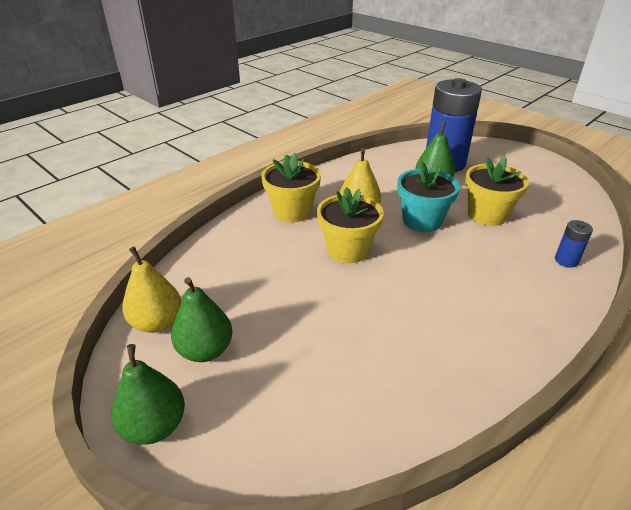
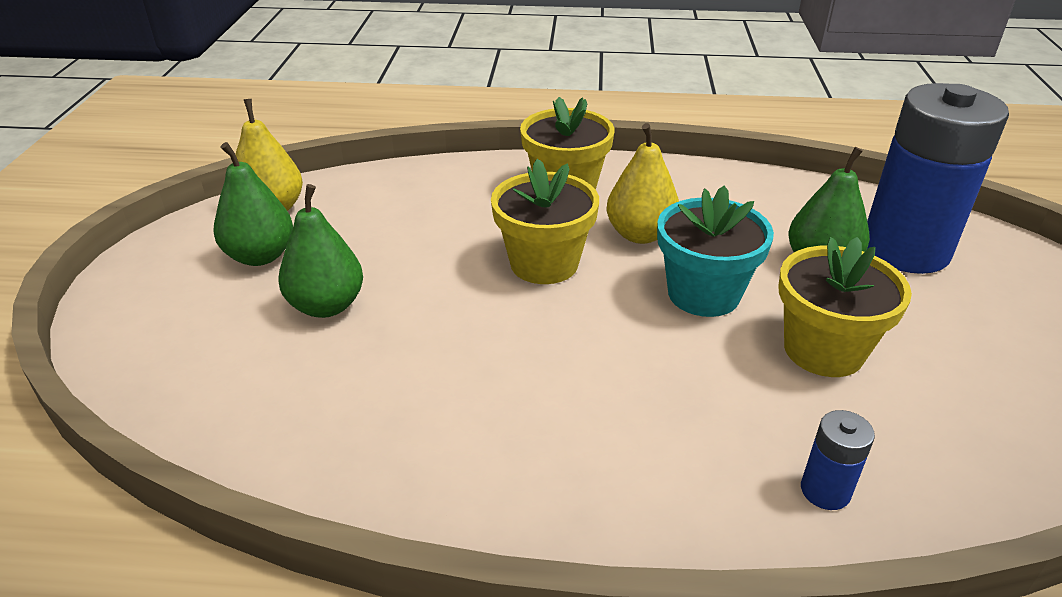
camera: 50 degrees right, 0 degrees up
green pear [111,344,185,445] -> green pear moved to [278,184,363,318]

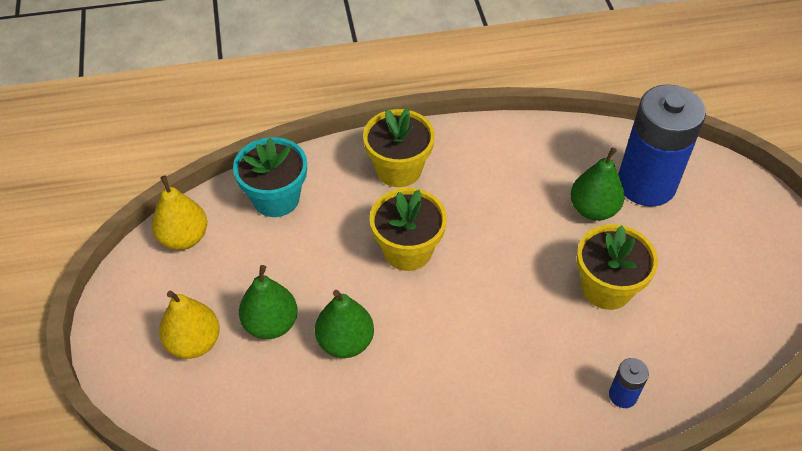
camera: 15 degrees left, 15 degrees up
green pear [213,142,293,266] -> green pear moved to [315,290,374,358]
yellow pear [606,123,679,244] -> yellow pear moved to [159,291,220,359]
turquoise flower pot [657,186,774,317] -> turquoise flower pot moved to [233,137,307,217]

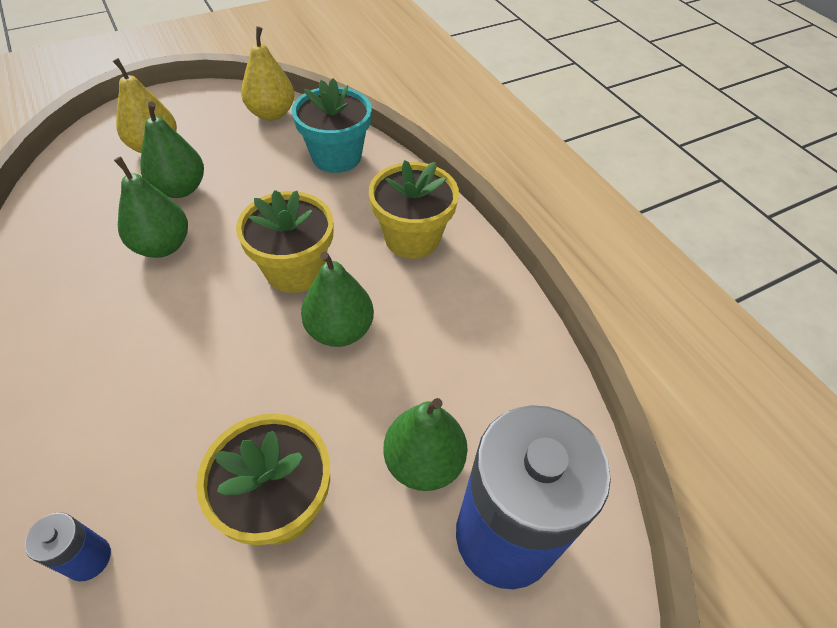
camera: 70 degrees right, 0 degrees up
none -> green pear [301,251,374,347]

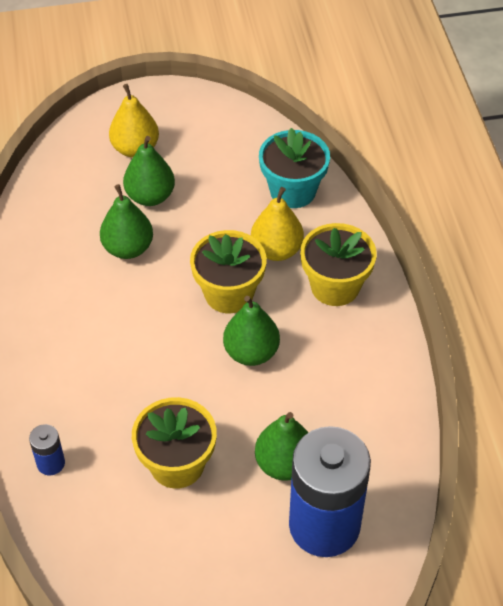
camera: 20 degrees right, 0 degrees up
yellow pear [241,26,295,121] -> yellow pear moved to [251,187,304,261]

